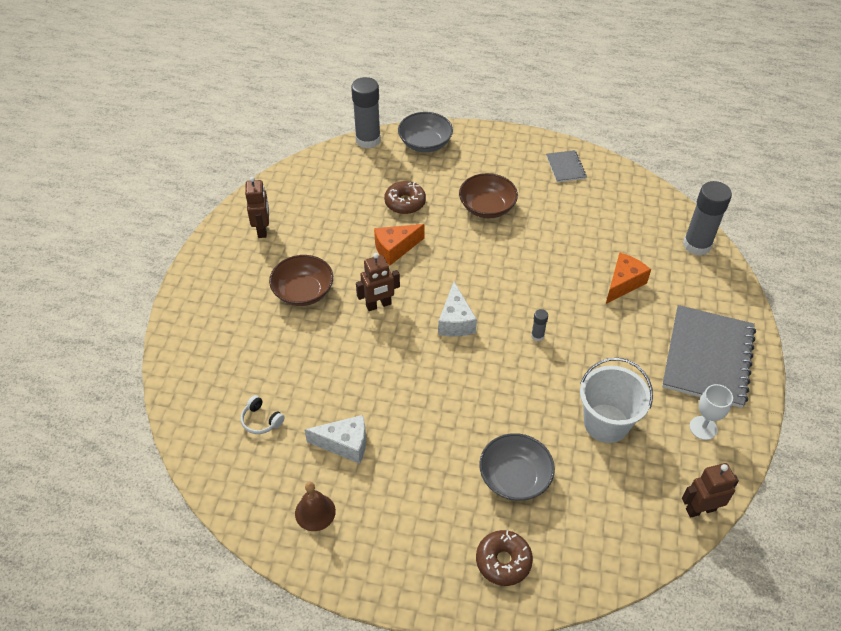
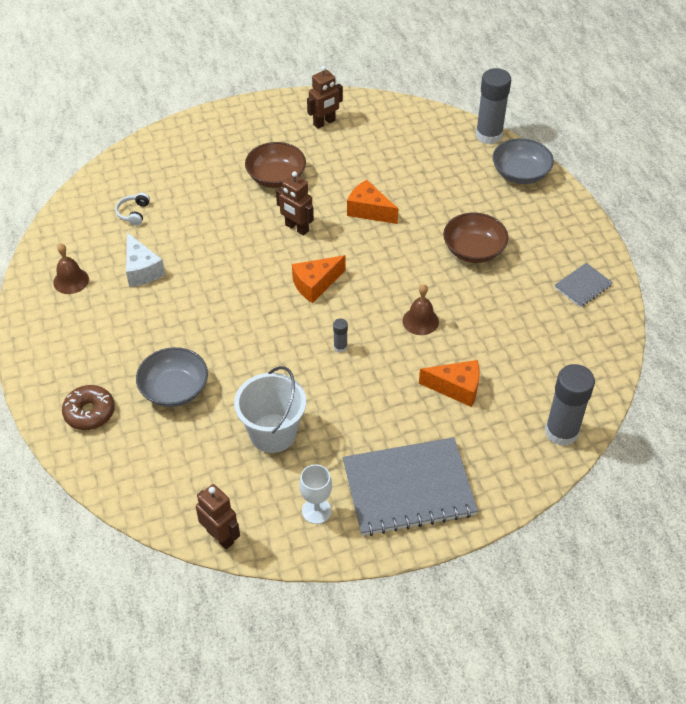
camera: 60 degrees right, 0 degrees up
brown donut [384,181,426,214] -> none
white cheese [438,282,477,337] -> orange cheese [292,255,346,303]
none -> brown bell [403,284,439,335]

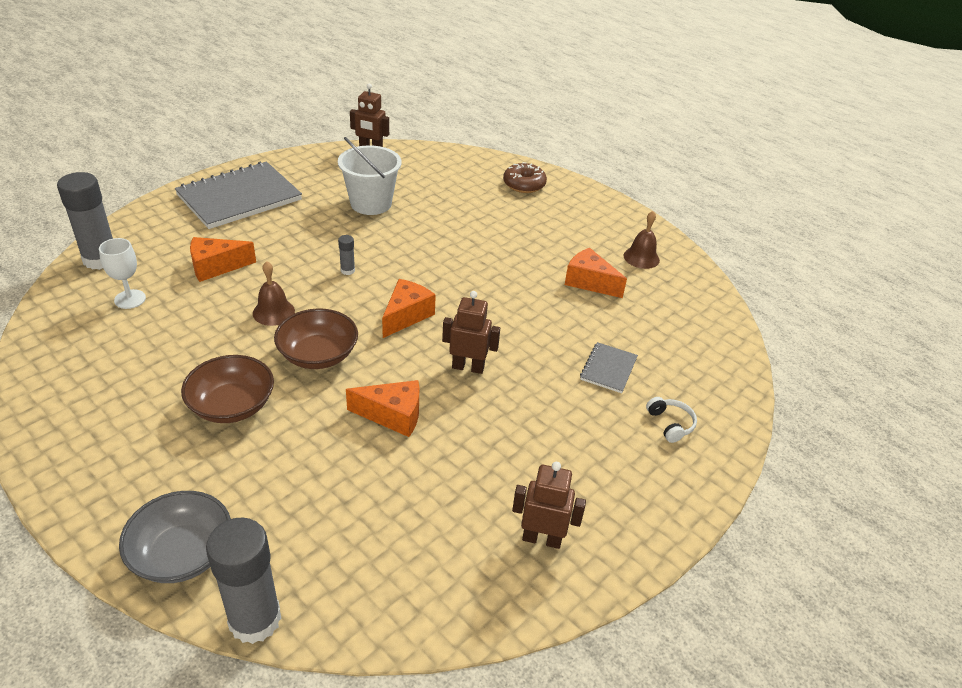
camera: 150 degrees right, 10 degrees down
white headphones [115,193,150,226] -> white headphones moved to [646,397,697,443]
white cheese [126,233,165,287] -> orange cheese [565,248,627,298]
grey bowl [136,347,208,407] -> none
brown bowl [245,142,306,188] -> brown bowl moved to [274,308,358,369]
white goblet [299,464,332,524] -> white goblet moved to [99,238,146,309]
brown robot [307,66,343,129] -> brown robot turned 75 degrees clockwise [512,462,586,549]
grey notebook [554,263,613,308] -> grey notebook moved to [580,342,638,393]

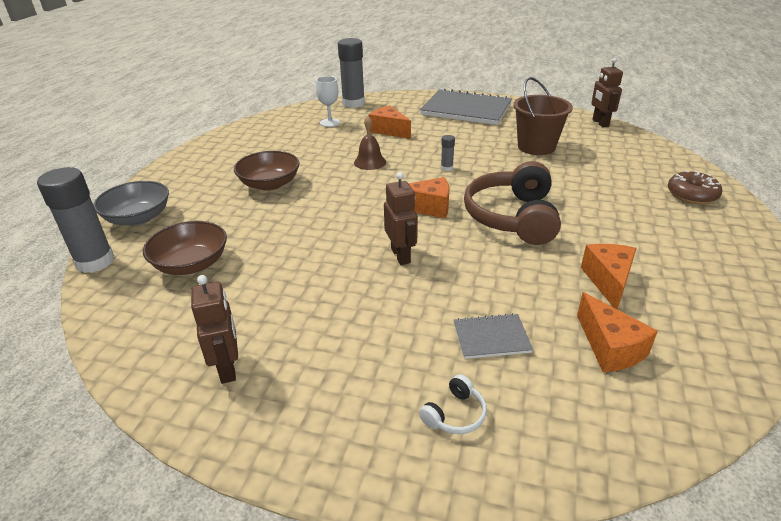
camera: 65 degrees right, 5 degrees down
brown bowl [274,308,358,369] -> brown bowl moved to [143,221,227,275]
white bucket [338,137,401,215] -> brown bucket [513,77,573,155]
orange cheese [346,380,419,437] -> orange cheese moved to [577,292,658,372]
brown bell [624,211,660,269] -> none
none -> brown headphones [464,161,561,245]

